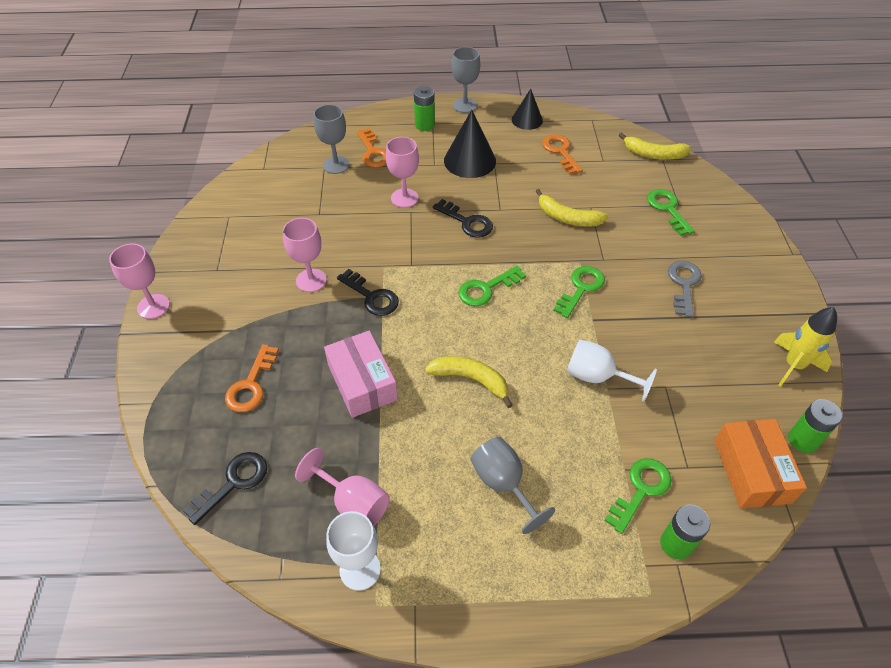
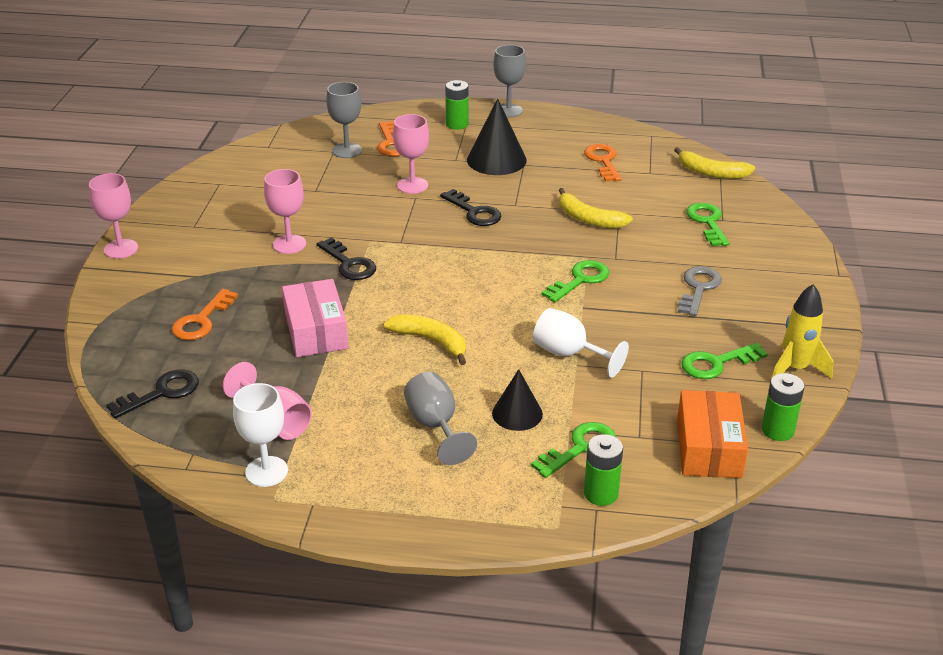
camera: 10 degrees right, 15 degrees down
green key [458,266,526,306] -> green key moved to [682,343,768,379]
black cone [512,89,543,130] -> black cone moved to [492,369,543,431]

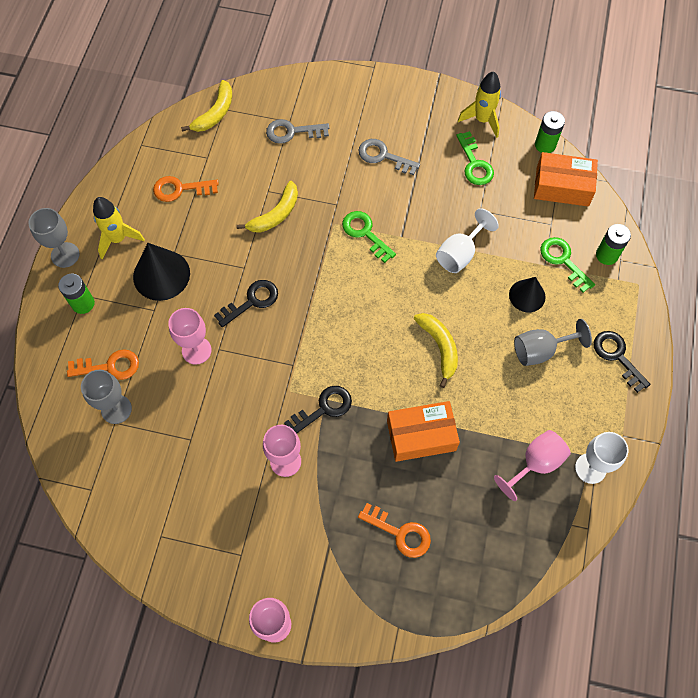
camera: 85 degrees left, 30 degrees up
black key [106,370,199,418] -> black key moved to [594,331,651,393]
pink box [282,279,349,357] -> orange box [387,401,460,462]
yellow banana [383,314,466,365] -> yellow banana turned 120 degrees clockwise [414,313,458,388]
green key [686,203,730,246] -> grey key [266,119,329,144]
none -> yellow rocket [93,197,145,260]

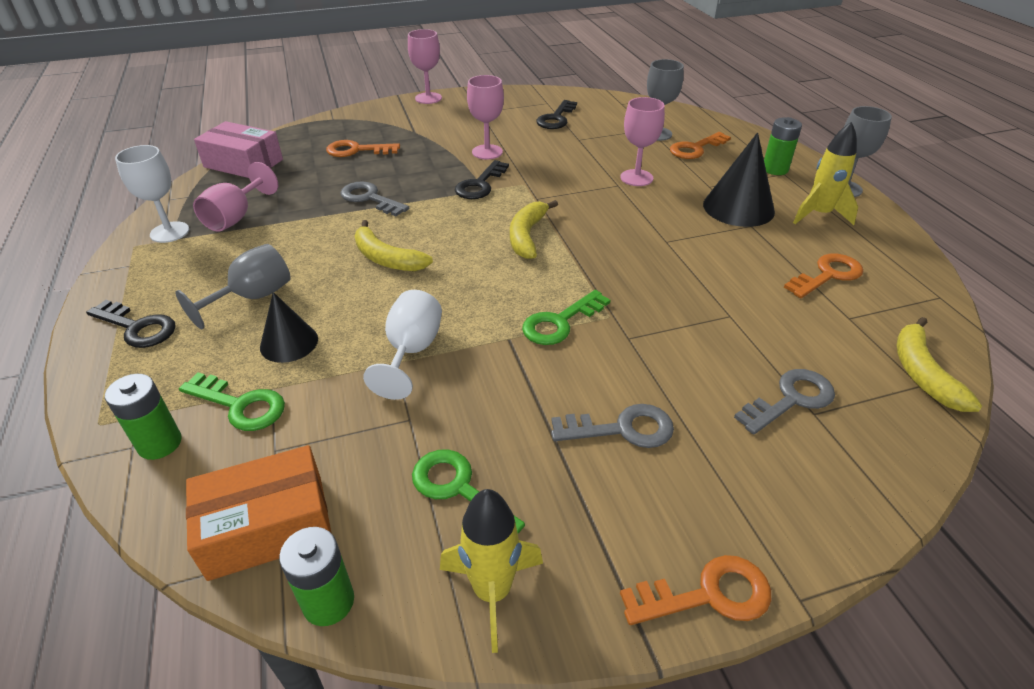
camera: 150 degrees right, 25 degrees down
black key [214,280,278,327] -> black key moved to [536,100,577,129]
yellow banana [236,181,298,233] -> yellow banana moved to [510,200,558,259]
green key [342,211,396,263] -> green key turned 120 degrees clockwise [522,290,610,345]
orange box [387,401,460,462] -> grey key [340,181,409,216]
none -> pink box [194,121,283,178]
none -> orange key [620,555,771,625]

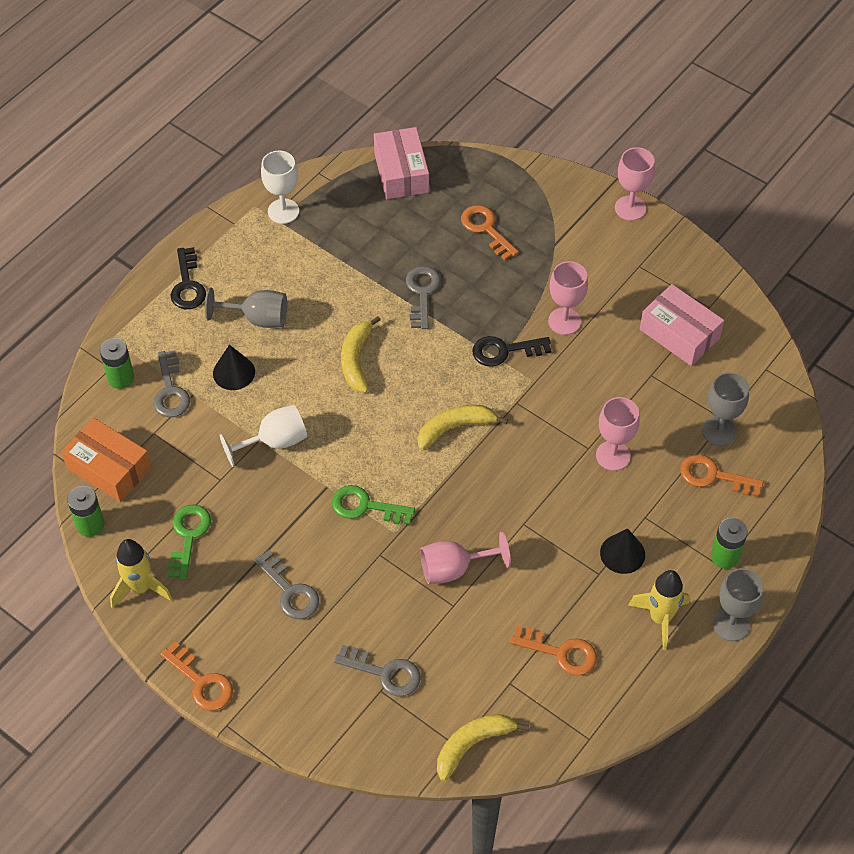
camera: 55 degrees right, 15 degrees up
green key [179,372,285,431] -> grey key [153,350,190,417]
pink goblet [193,162,278,232] -> pink goblet moved to [420,532,511,584]
black key [536,100,577,129] -> pink box [640,284,724,366]
black cone [703,132,775,227] -> black cone [600,528,645,574], size x0.63

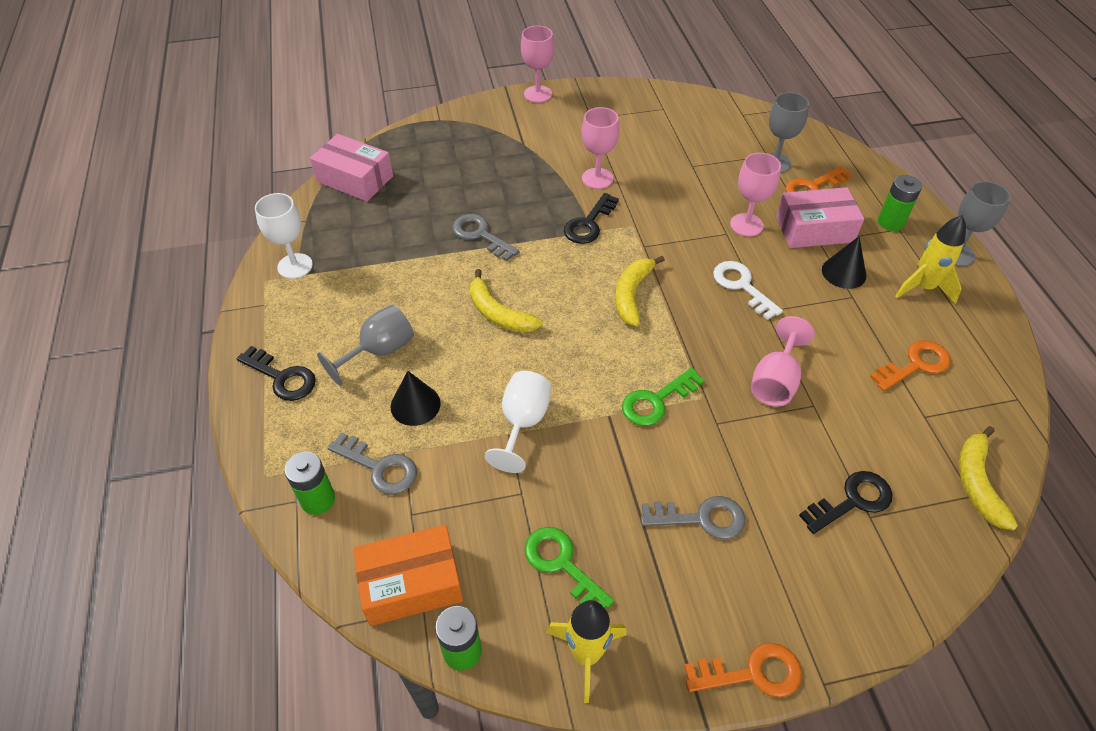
camera: 50 degrees left, 5 degrees down
grey key [334,645,421,696] -> black key [799,471,892,534]
orange key [461,205,519,260] -> none
pink box [640,284,724,366] -> pink box moved to [776,187,864,248]
none -> white key [713,261,783,320]

